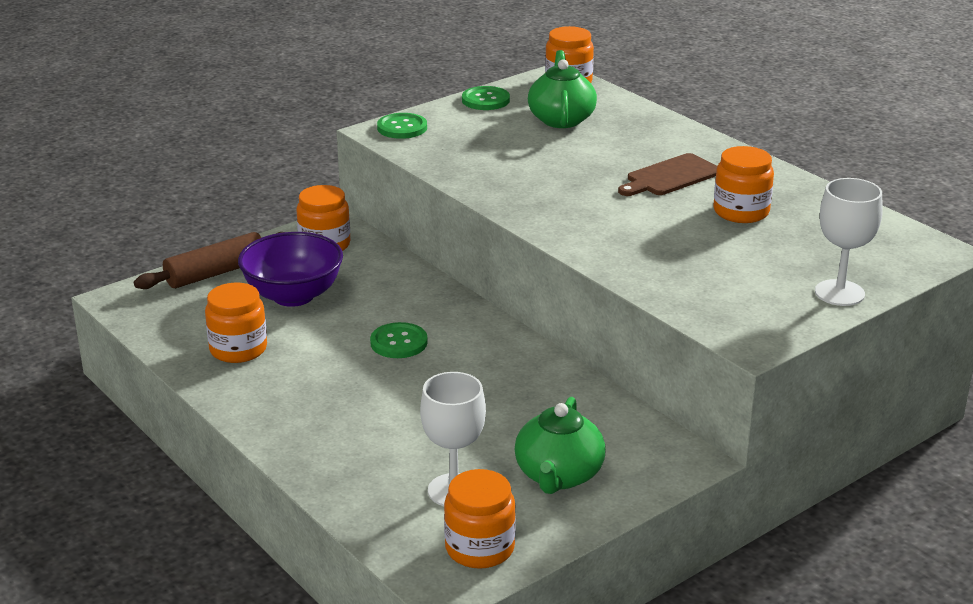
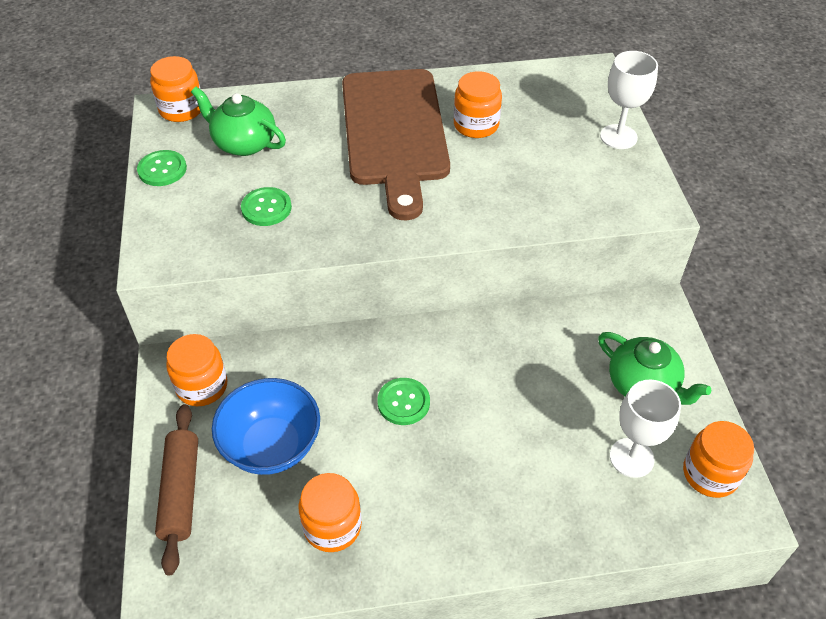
camera: 60 degrees left, 20 degrees up
purple bowl [238,232,343,307] -> blue bowl [212,378,320,475]
green button [377,113,427,139] -> green button moved to [241,187,292,226]
brown cutting board [618,153,717,196] -> brown cutting board [342,69,450,220], size x2.20

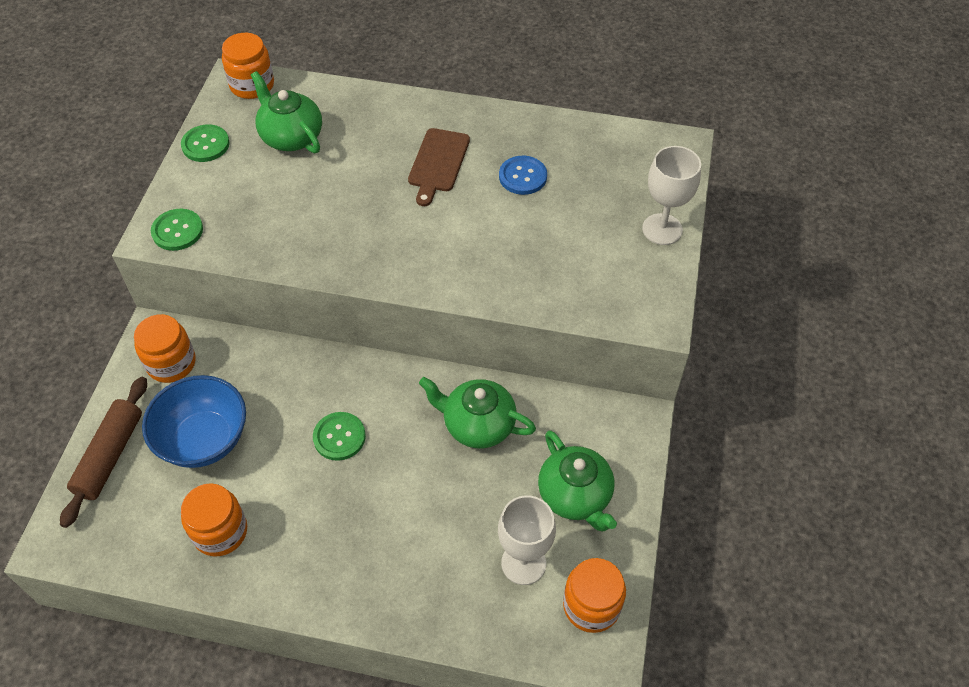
camera: 20 degrees right, 5 degrees up
green button [241,187,292,226] -> green button moved to [151,209,203,251]
brown cutting board [342,69,450,220] -> brown cutting board [408,128,470,206], size x0.45
orange jar [454,71,502,138] -> blue button [499,156,547,195]
none -> green teapot [419,377,536,448]

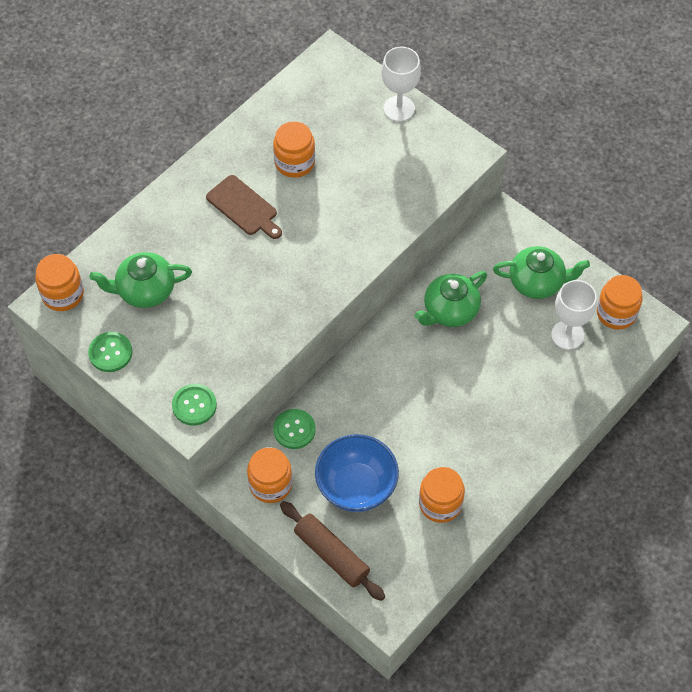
camera: 60 degrees left, 5 degrees up
green button [313,412,366,461] -> green button moved to [273,409,316,449]
blue button [499,156,547,195] -> orange jar [273,121,315,178]

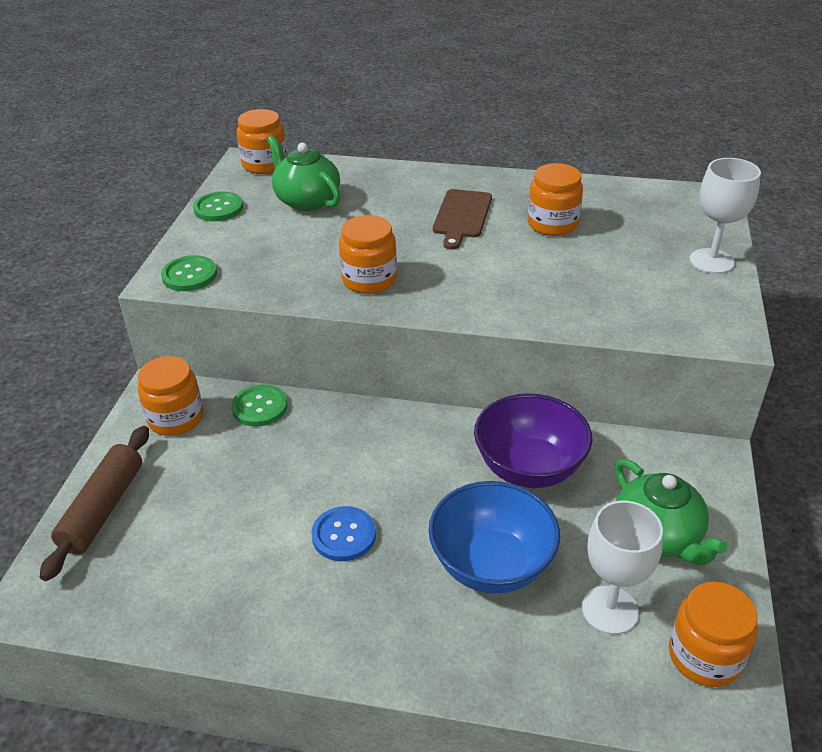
camera: 60 degrees right, 20 degrees down
blue bowl [315,434,399,512] -> blue bowl moved to [428,481,560,594]
green teapot [414,271,487,327] -> purple bowl [474,393,593,488]
orange jar [419,467,465,523] -> orange jar moved to [339,215,397,294]
none -> blue button [311,506,376,561]

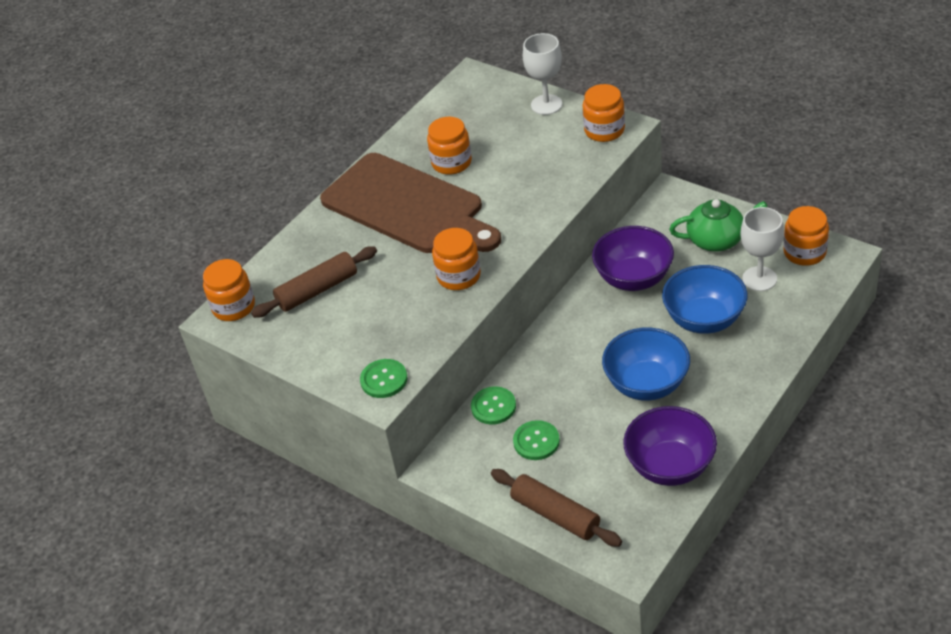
camera: 60 degrees left, 5 degrees up
orange jar [138,356,203,436] -> orange jar moved to [582,84,625,142]
green button [193,192,243,221] -> green button moved to [513,420,560,460]
green teapot [267,135,341,211] -> brown rolling pin [251,246,377,318]
blue button [311,506,376,561] -> blue bowl [602,328,690,401]
brown cutting board [433,189,492,250] -> brown cutting board [320,153,501,253], size x2.20
none -> purple bowl [623,406,717,486]

